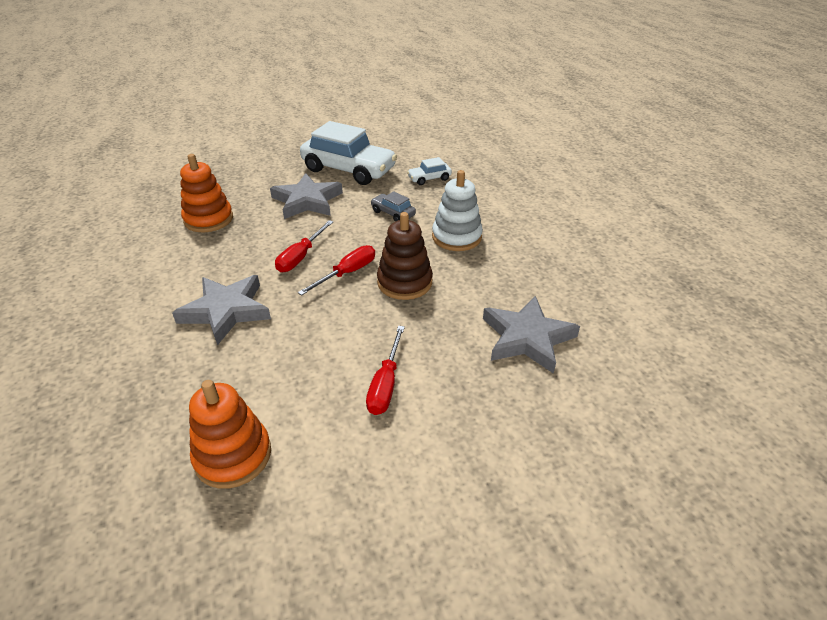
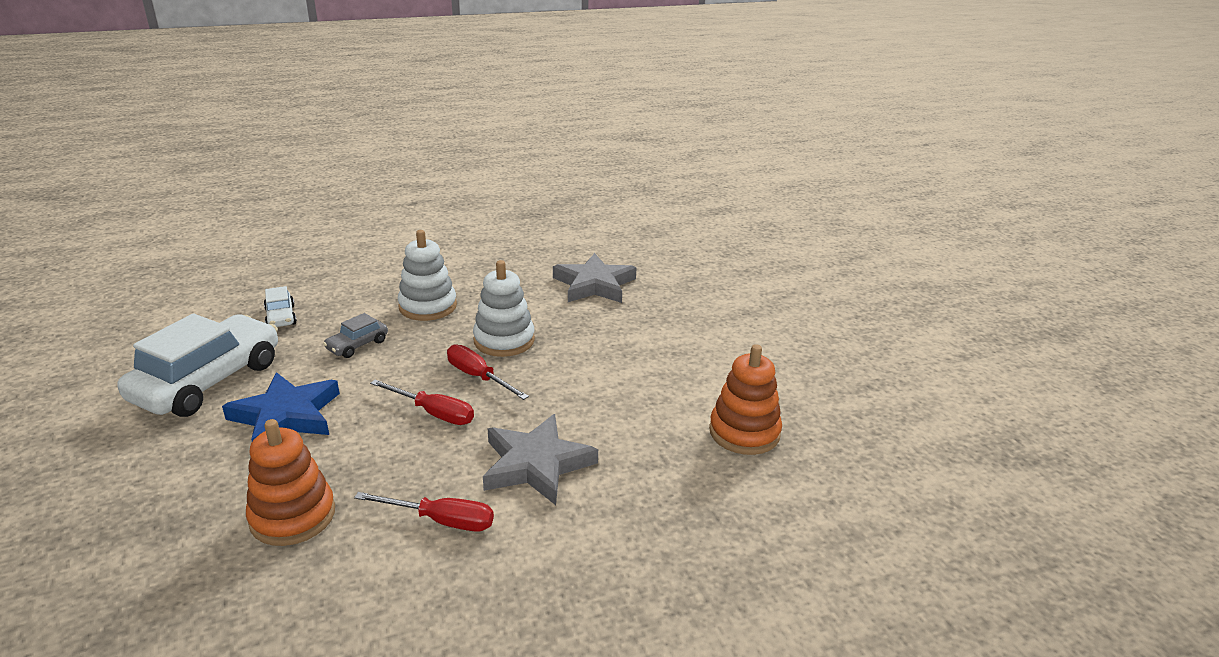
camera: 90 degrees left, 10 degrees down
grey star [270,173,343,219] -> blue star [222,372,340,441]
red screwdriver [366,326,405,415] -> red screwdriver moved to [354,492,494,532]
brown stacking toy [377,212,433,300] -> white stacking toy [473,260,535,357]

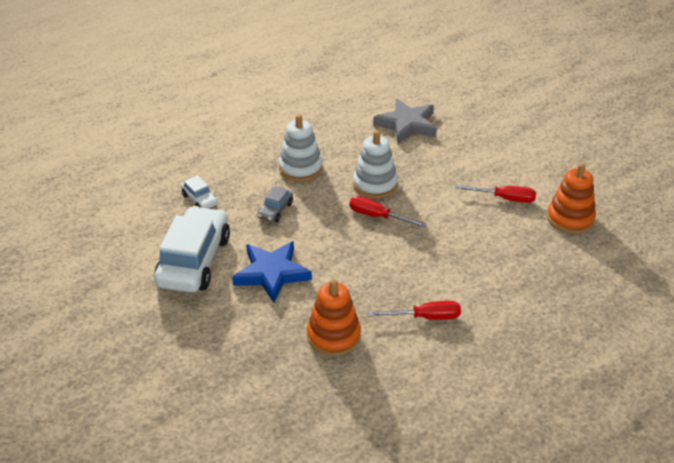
camera: 15 degrees left, 10 degrees up
red screwdriver [370,380,474,425] -> red screwdriver moved to [455,185,536,203]
grey star [483,414,598,505] -> none

